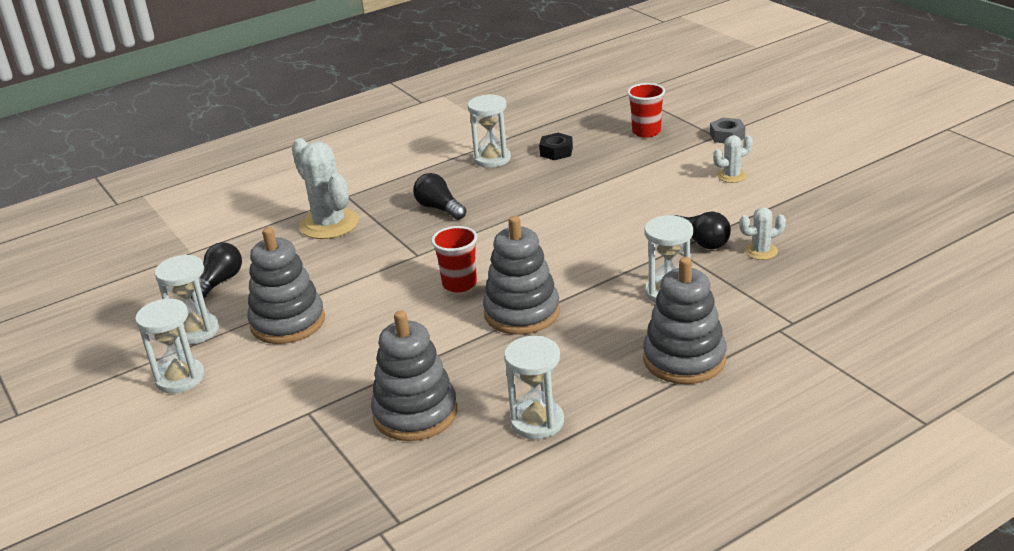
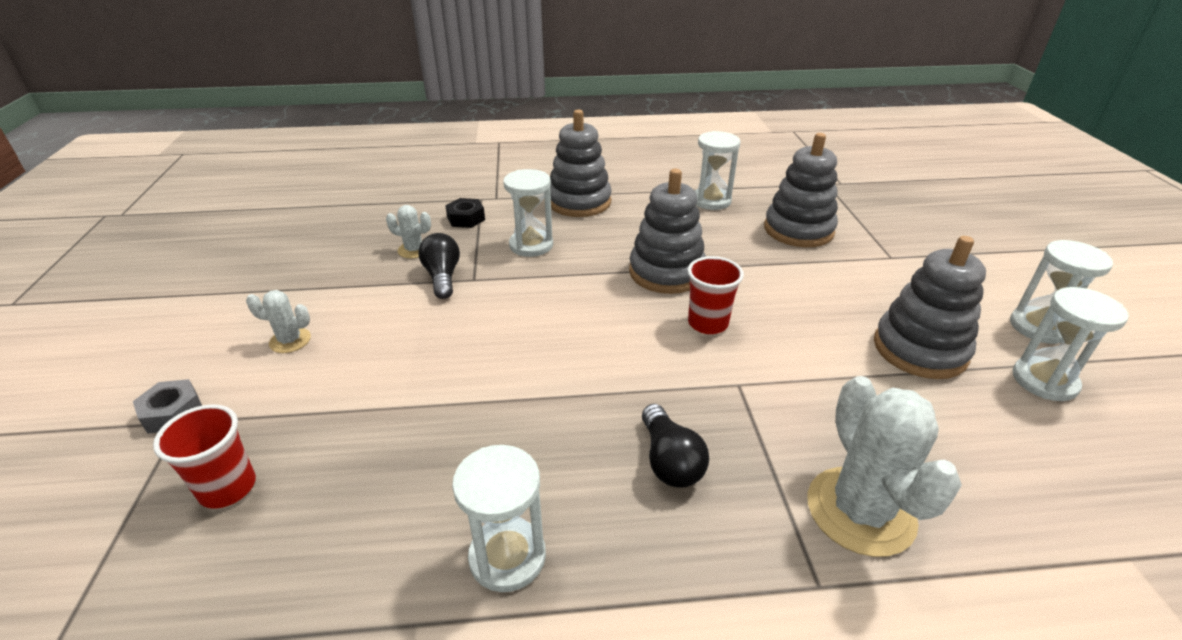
camera: 155 degrees left, 5 degrees up
black light bulb [191,242,242,299] -> none
black nut [539,133,573,160] -> black nut moved to [445,198,485,228]

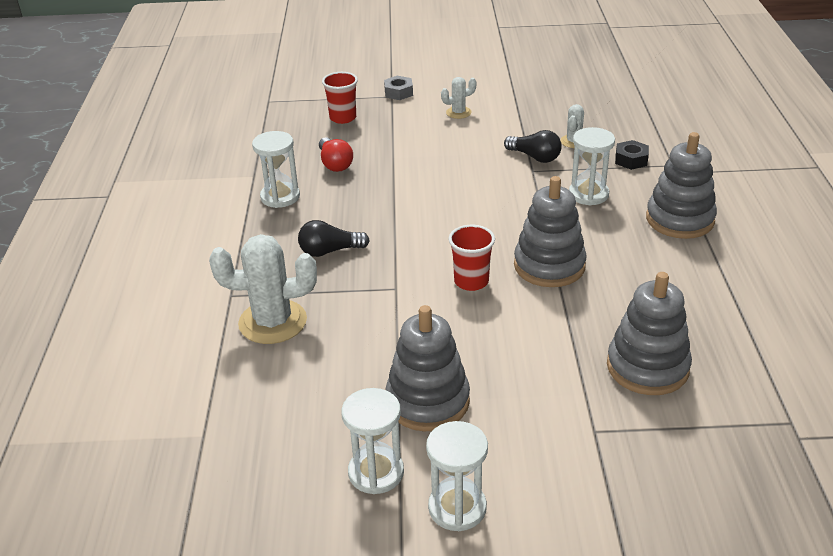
camera: 95 degrees right, 0 degrees up
white cactus [246,290,311,353] -> white cactus turned 60 degrees clockwise [441,77,477,119]
black light bulb [418,233,460,299] -> black light bulb turned 45 degrees clockwise [504,130,562,163]
white hourglass [695,131,741,210] -> none
none -> red light bulb [319,137,353,172]

